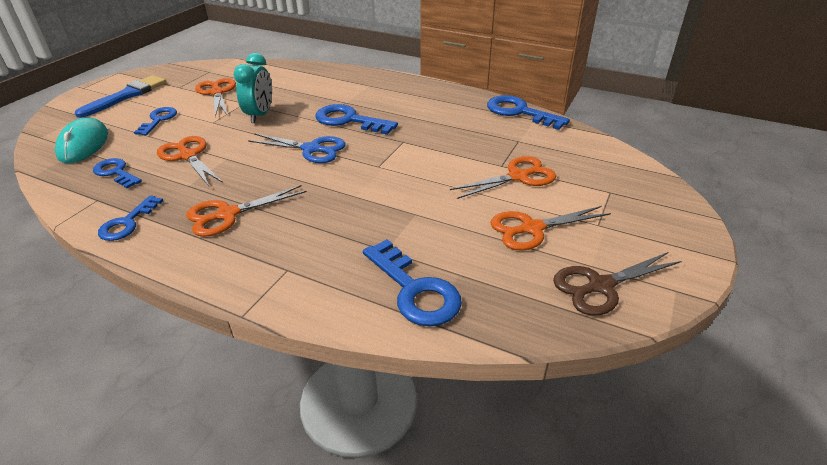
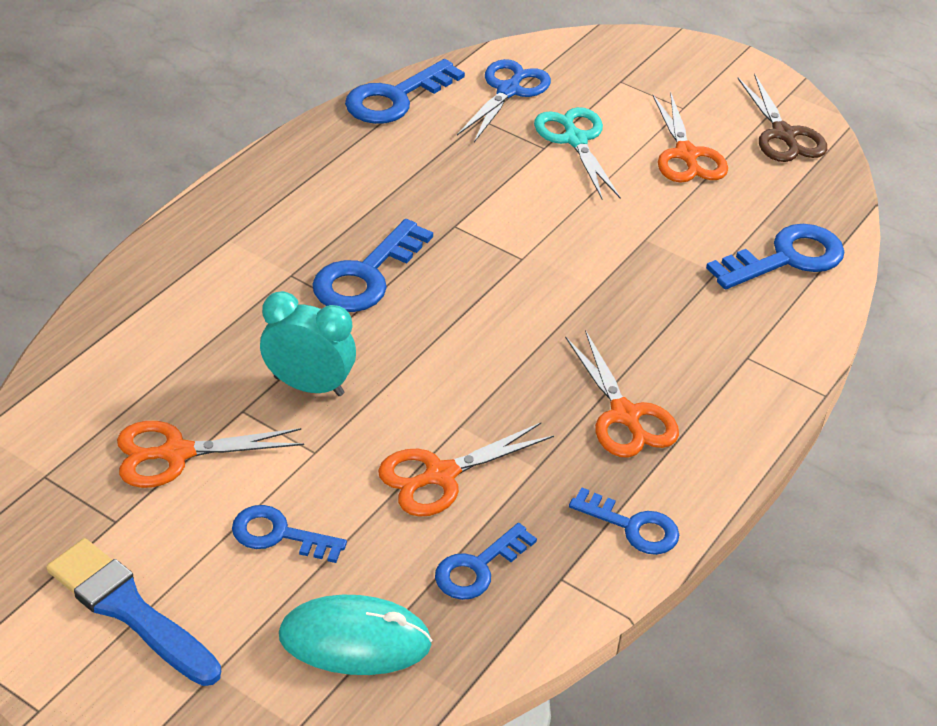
camera: 85 degrees left, 5 degrees up
blue scissors [248,133,346,163] -> blue scissors moved to [457,59,551,142]
orange scissors [450,156,556,199] -> turquoise scissors [534,107,621,199]

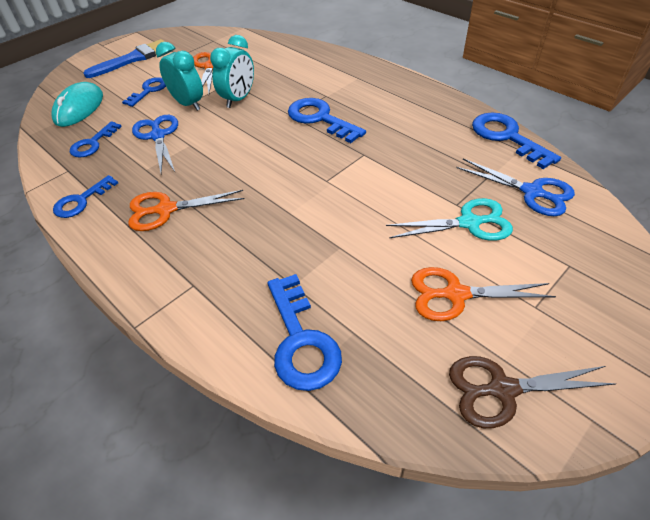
camera: 105 degrees right, 5 degrees up
orange scissors [378,423,554,517] -> blue scissors [132,115,178,173]
blue key [435,523,537,600] -> blue key turned 120 degrees counterclockwise [70,121,122,158]
none -> turquoise clock [156,42,203,111]

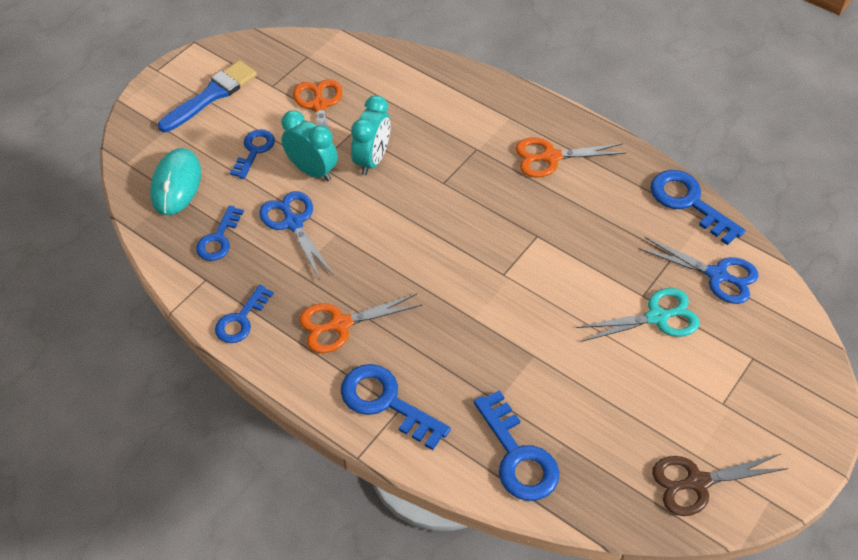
camera: 10 degrees left, 5 degrees up
blue key [288,98,366,143] -> blue key moved to [341,364,451,450]
orange scissors [411,267,556,321] -> orange scissors moved to [515,138,626,177]

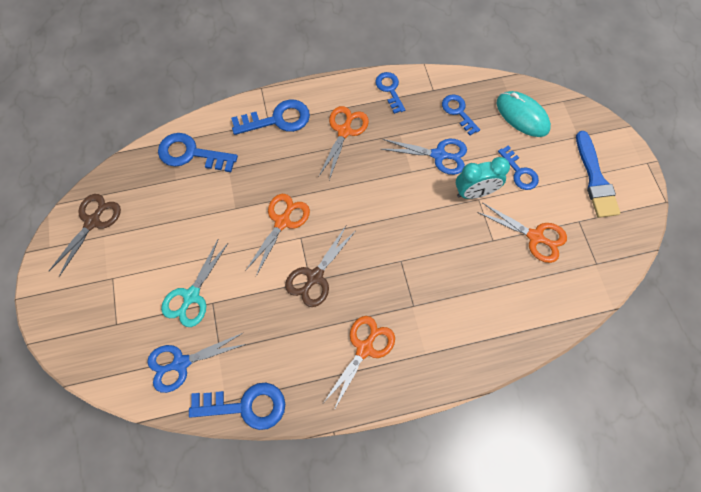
camera: 130 degrees right, 15 degrees up
turquoise clock [351,95,391,176] -> none
none -> orange scissors [245,194,310,276]
none -> brown scissors [285,226,355,307]

